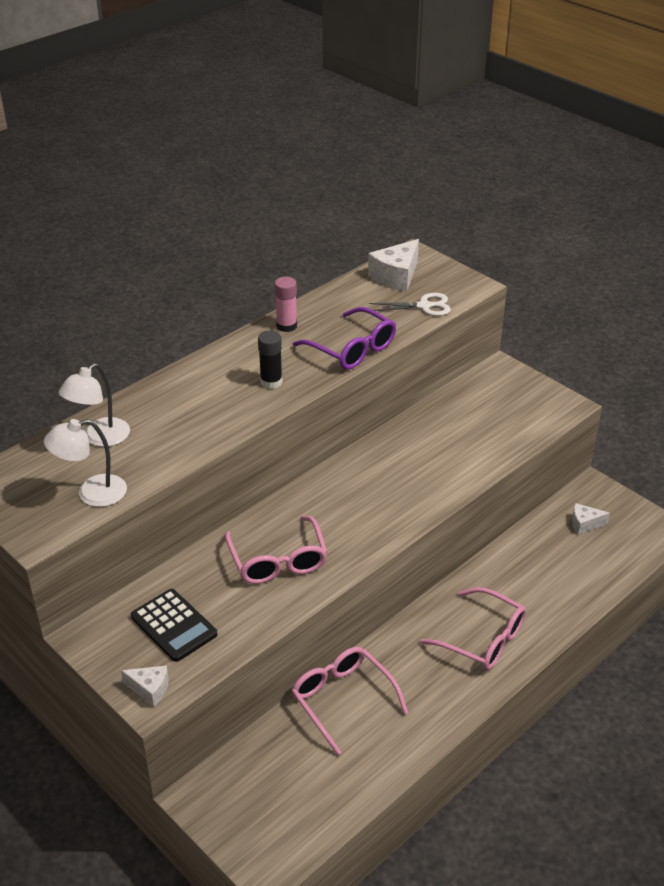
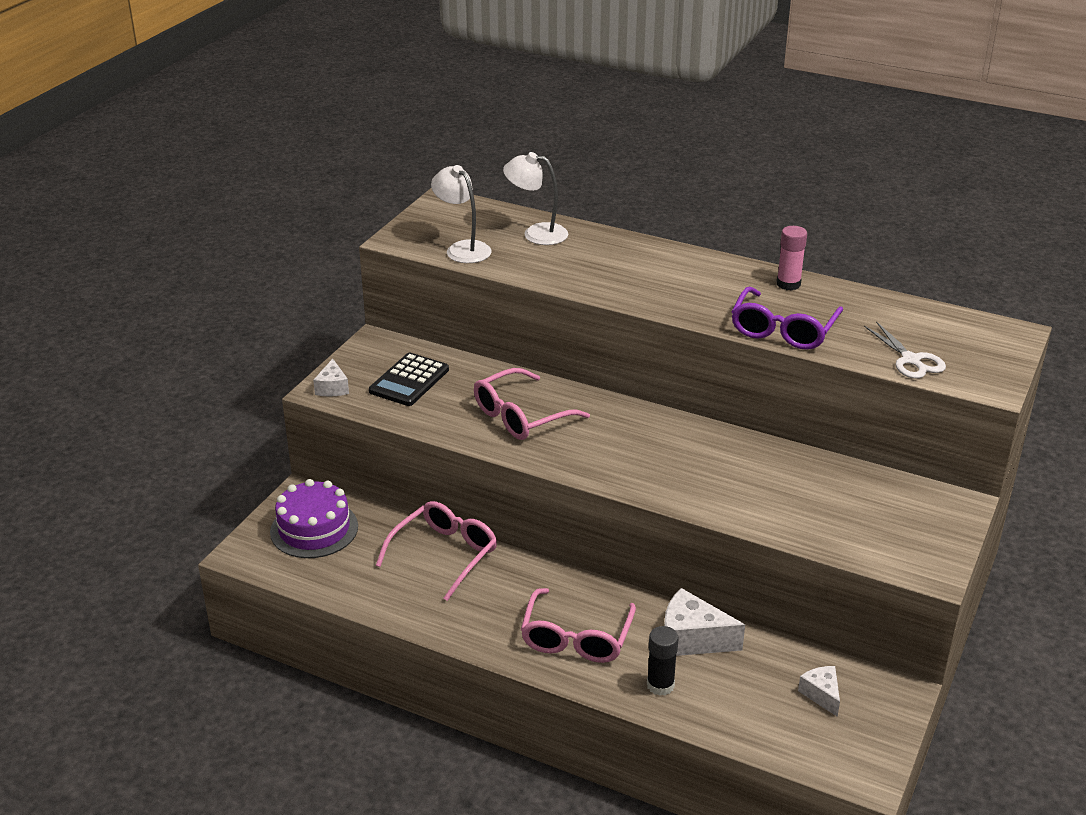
camera: 70 degrees right, 5 degrees down
black glue stick [258,331,283,389] -> black glue stick moved to [647,626,679,696]
white cheese [368,239,419,292] -> white cheese moved to [664,588,745,656]
none -> purple cake [270,479,358,558]

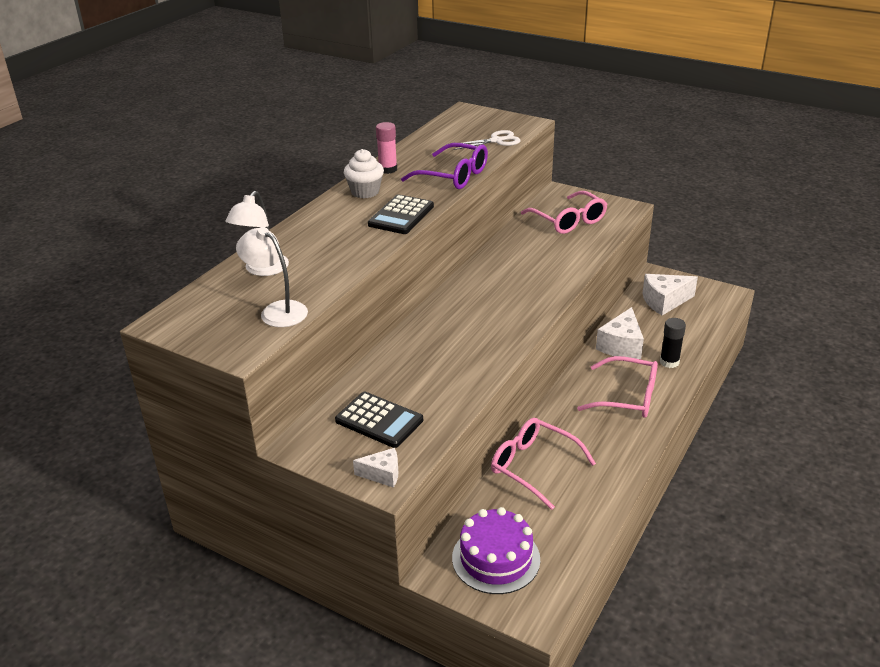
camera: 85 degrees left, 0 degrees up
white lamp [431,165,492,263] -> white lamp turned 75 degrees clockwise [236,227,308,327]
pink glasses [474,368,590,440] -> pink glasses moved to [521,191,607,234]
white cheese [798,666,840,717] -> white cheese [643,274,698,315], size x1.71
none -> white cupcake [344,149,384,198]
none -> black calculator [368,194,434,234]

